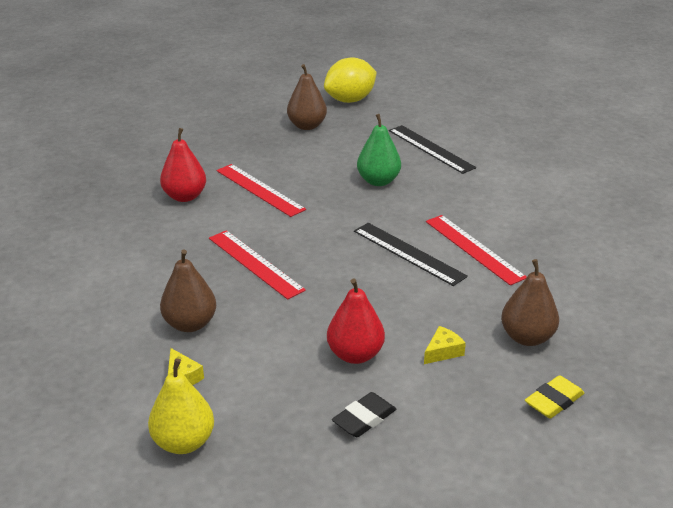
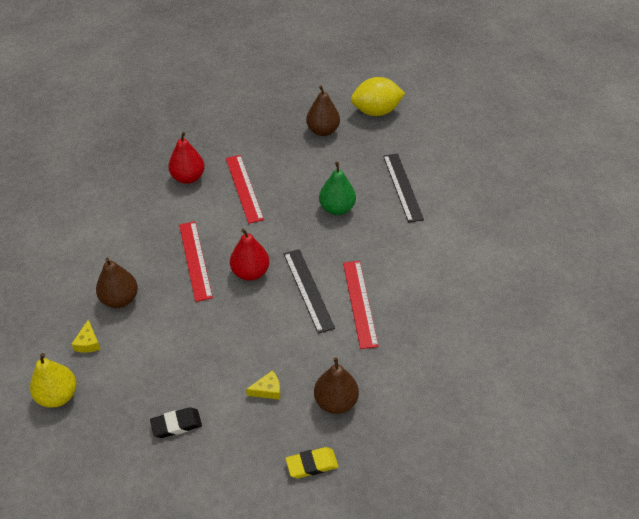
camera: 25 degrees right, 15 degrees up
red pear [327,278,385,364] -> red pear moved to [230,229,269,280]

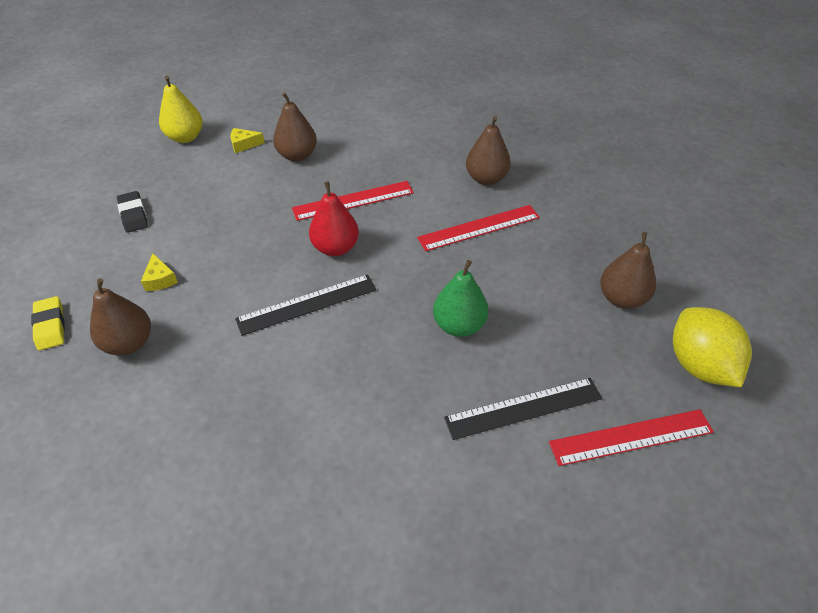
camera: 85 degrees right, 0 degrees up
red pear [168,132,205,184] -> brown pear [466,116,511,185]
red ruler [343,261,379,349] -> red ruler moved to [549,409,714,466]

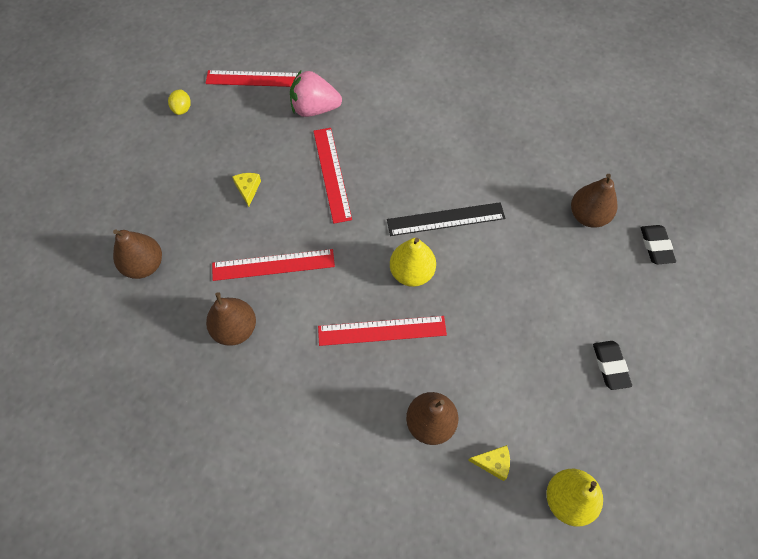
camera: 165 degrees left, 15 degrees up
yellow eraser [31,296,65,351] -> black eraser [640,225,676,264]
yellow cheese [141,253,178,291] -> yellow cheese moved to [232,173,261,207]
red pear [309,181,359,256] -> yellow pear [390,238,436,287]
green pear [433,260,489,337] -> red ruler [313,128,352,224]
black ruler [444,378,602,440] -> pink strawberry [290,71,342,117]
brown pear [600,232,656,309] -> brown pear moved to [113,229,162,279]
yellow lemon [673,307,752,387] -> yellow lemon [168,89,191,115], size x0.46

